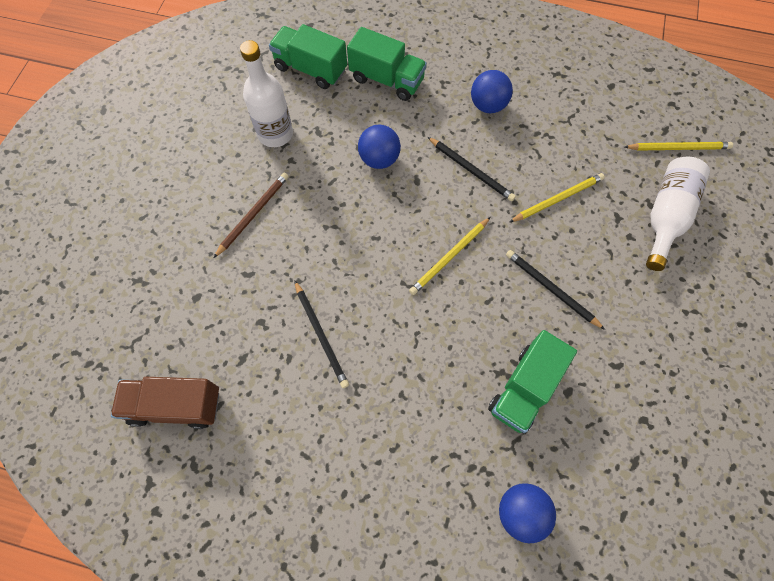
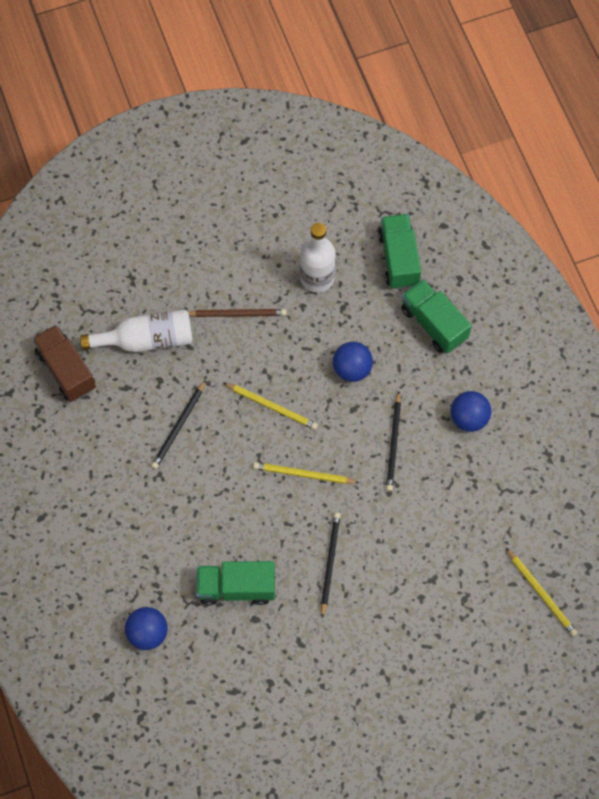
camera: 55 degrees right, 0 degrees up
green truck [347,27,427,101] -> green truck turned 150 degrees clockwise [401,279,472,354]
yellow pencil [510,173,605,222] -> yellow pencil moved to [223,382,318,430]
white bottle [646,157,710,271] -> white bottle moved to [80,310,193,352]

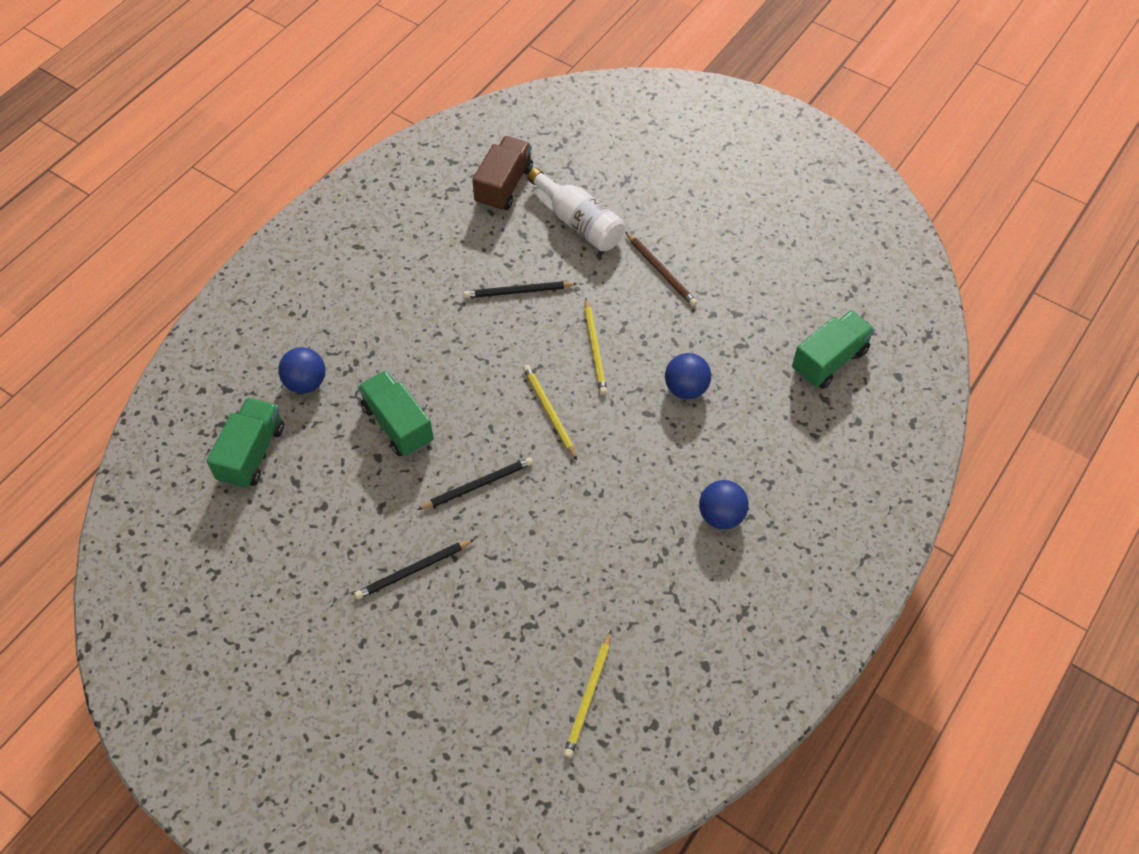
camera: 55 degrees right, 10 degrees down
white bottle [300,223,336,293] -> none
black pencil [386,392,401,491] -> black pencil moved to [354,539,475,600]
green truck [401,279,472,354] -> green truck moved to [207,397,284,489]

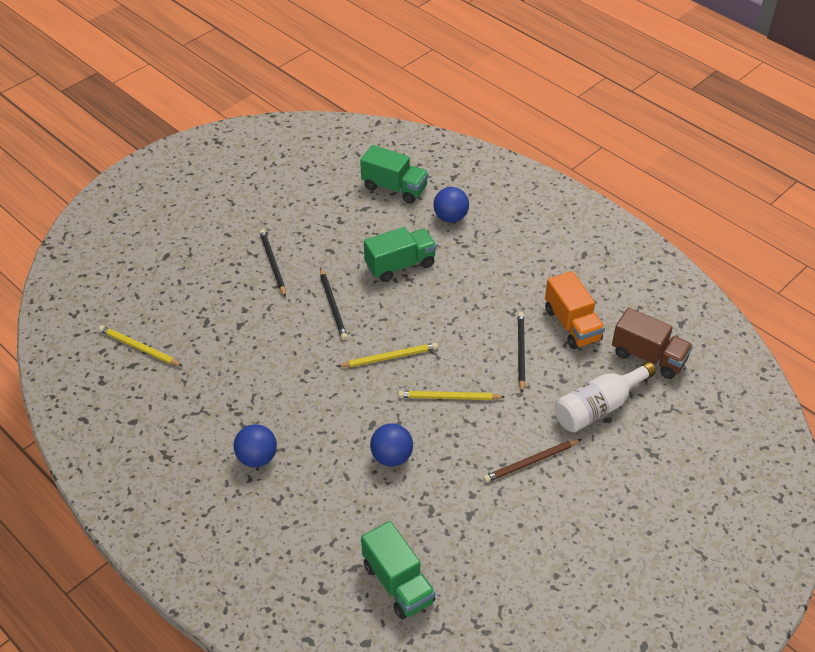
camera: 100 degrees right, 10 degrees down
none -> orange truck [545,271,605,349]

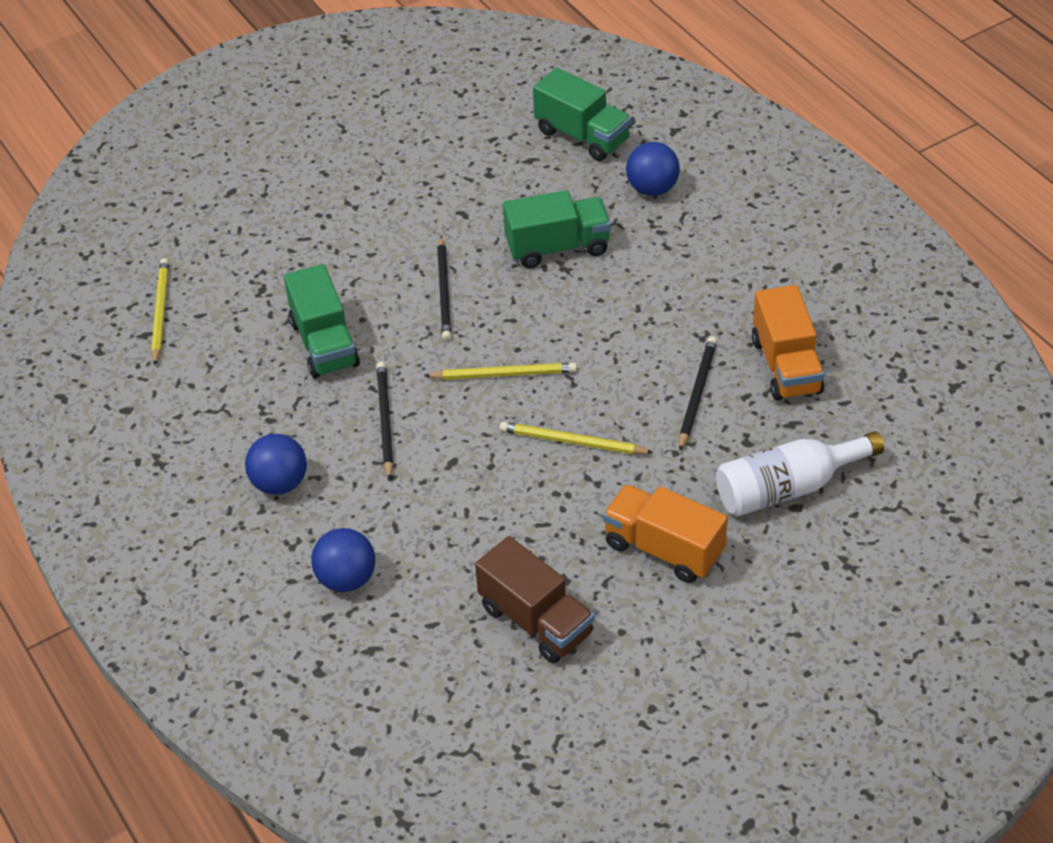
camera: 15 degrees right, 0 degrees up
yellow pencil [99,325,182,366] -> yellow pencil turned 45 degrees clockwise [151,258,169,366]
black pencil [259,230,286,297] -> black pencil moved to [377,361,394,480]
green truck [361,521,436,619] -> green truck moved to [284,264,360,378]
blue ball [370,423,413,467] -> blue ball moved to [311,528,375,592]
brown pencil [483,439,581,483] -> orange truck [603,484,728,583]
brown truck [612,307,693,379] -> brown truck moved to [475,536,594,664]

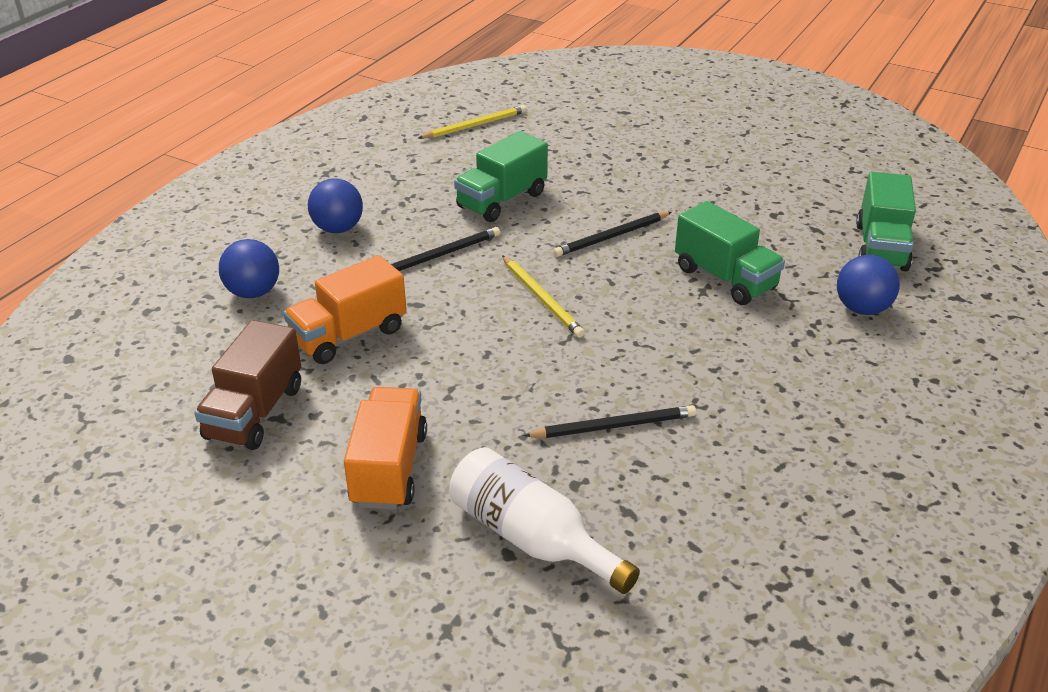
camera: 60 degrees right, 10 degrees down
yellow pencil [499,422,654,454] -> none
orange truck [752,285,825,401] -> orange truck moved to [283,255,407,364]

